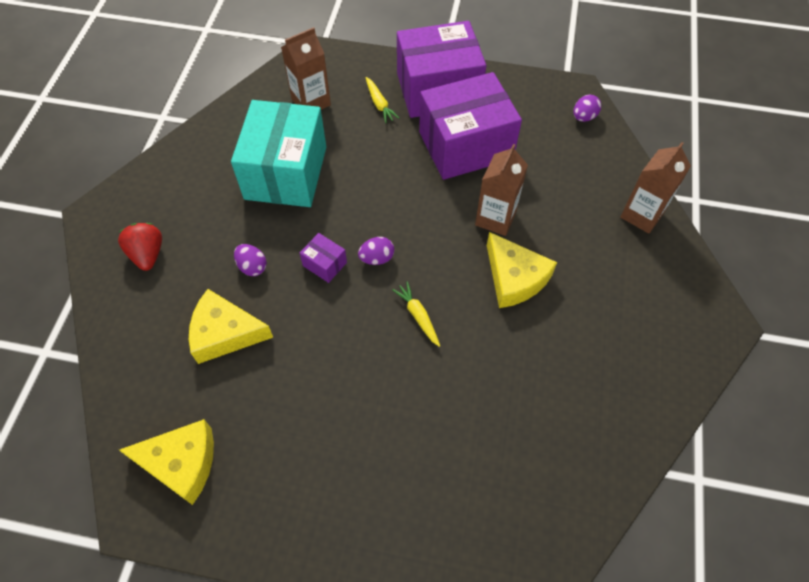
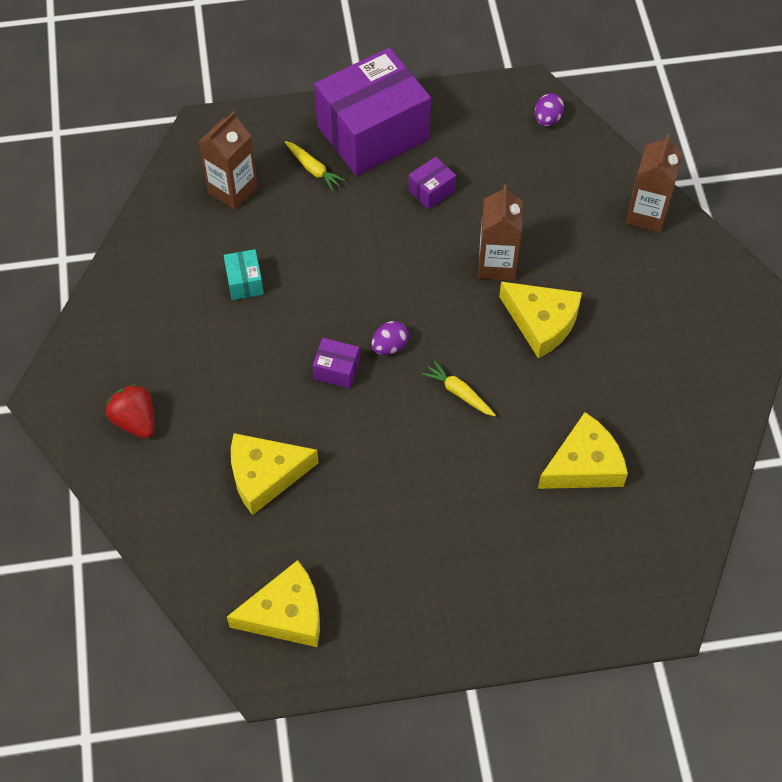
camera: 20 degrees left, 0 degrees up
turquoise box [231,100,326,207] -> turquoise box [223,249,264,300], size x0.40
purple egg [234,244,267,276] -> none
purple box [419,72,522,180] -> purple box [408,156,456,210], size x0.40
none -> yellow cheese [538,412,628,489]

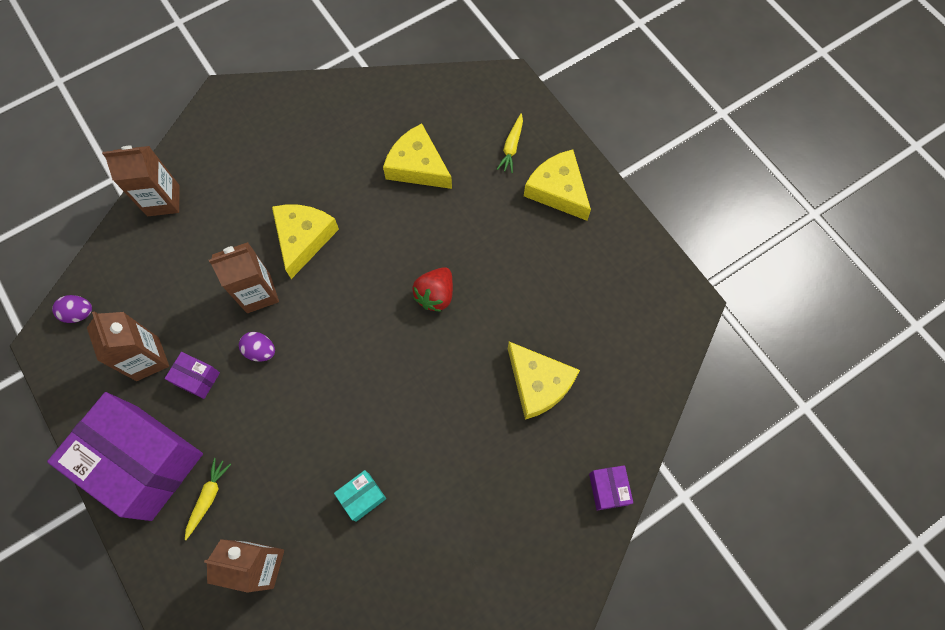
camera: 115 degrees left, 10 degrees up
red strawberry [106,384,154,438] -> red strawberry moved to [412,267,453,312]
yellow cheese [227,560,320,647] -> yellow cheese moved to [524,150,591,221]
purple box [312,338,360,389] -> purple box moved to [589,465,633,511]
purple egg [371,321,409,355] -> purple egg moved to [239,332,275,361]
yellow carrot [422,360,496,416] -> yellow carrot moved to [497,113,523,173]
none -> brown carton [87,311,169,381]

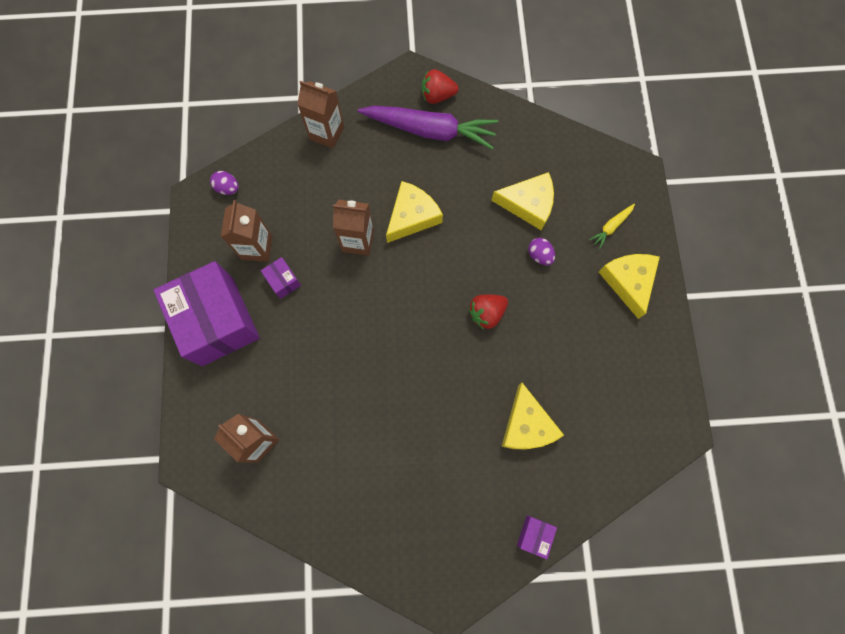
camera: 30 degrees right, 5 degrees up
yellow carrot [185,458,231,540] -> none
purple egg [239,332,275,361] -> purple egg moved to [528,238,555,265]
turquoise box [334,470,386,522] -> none
yellow cheese [383,123,452,189] -> yellow cheese turned 120 degrees clockwise [491,172,554,231]
none -> purple carrot [358,106,498,149]
none -> red strawberry [421,69,459,104]

